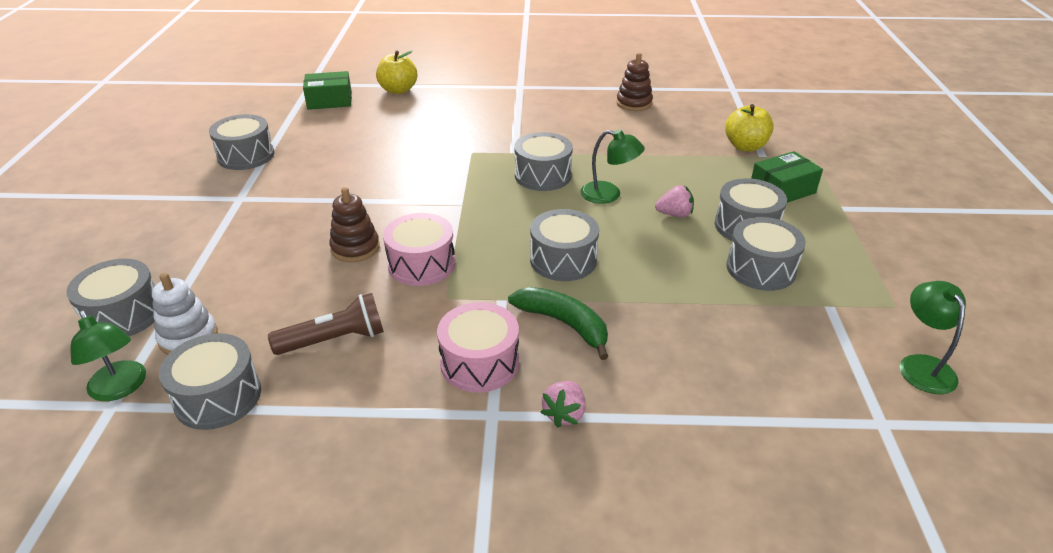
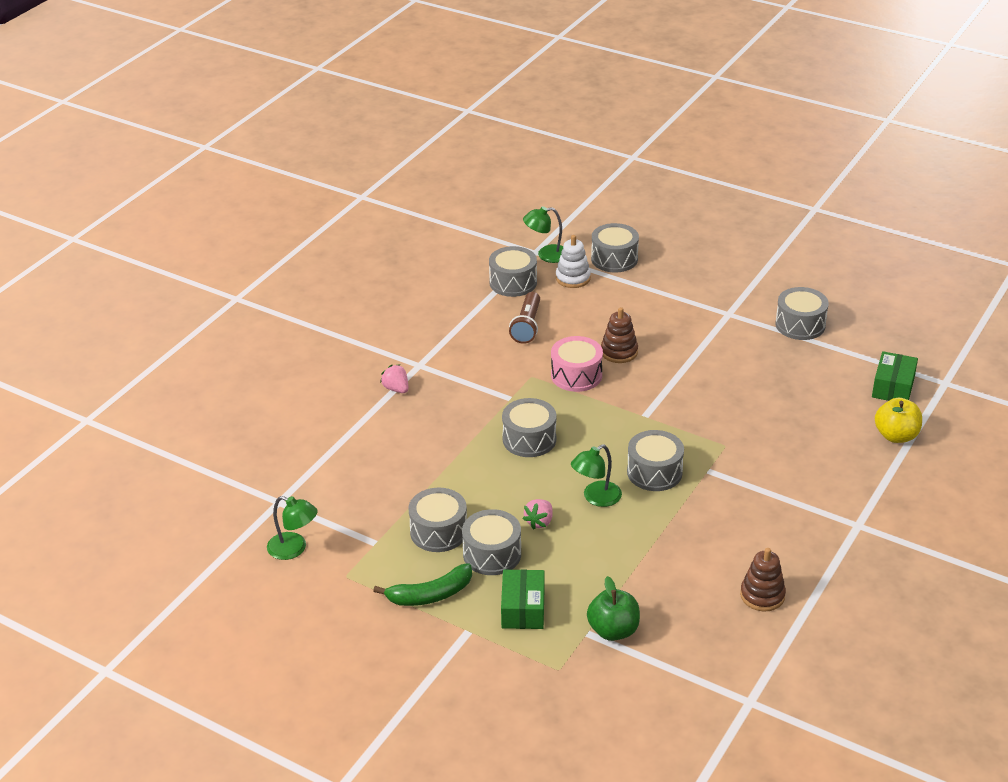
camera: 120 degrees right, 0 degrees up
pink drum [437,302,519,393] -> none
green banana [508,287,609,360] -> green banana moved to [373,563,472,606]
yellow apple [725,104,774,152] -> green apple [587,576,640,641]

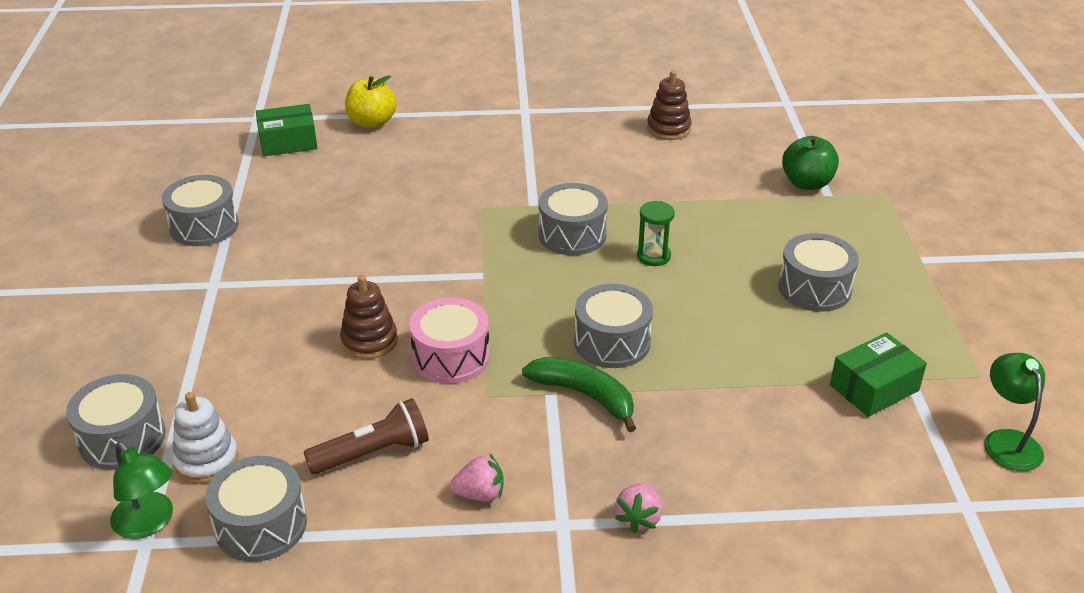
camera: 125 degrees left, 0 degrees up
green banana [373,563,472,606] -> green banana moved to [522,357,636,432]
grey drum [408,488,467,552] -> none
green box [501,569,544,629] -> green box moved to [830,333,927,417]
pink strawberry [523,499,553,530] -> pink strawberry moved to [450,454,504,502]
green lamp [571,445,622,507] -> green hourglass [637,201,675,266]

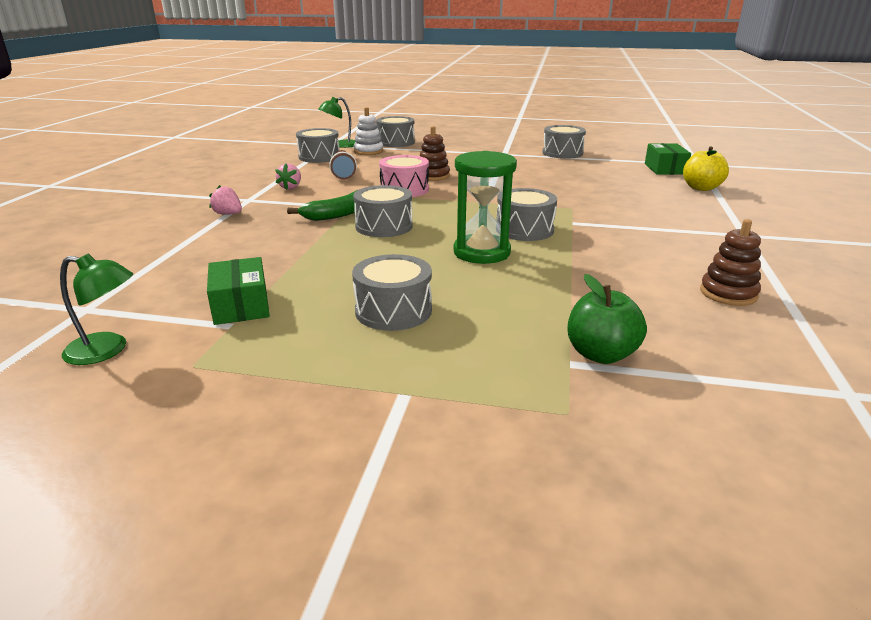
camera: 105 degrees right, 10 degrees down
green hourglass [637,201,675,266] -> green hourglass [453,151,517,264], size x1.86

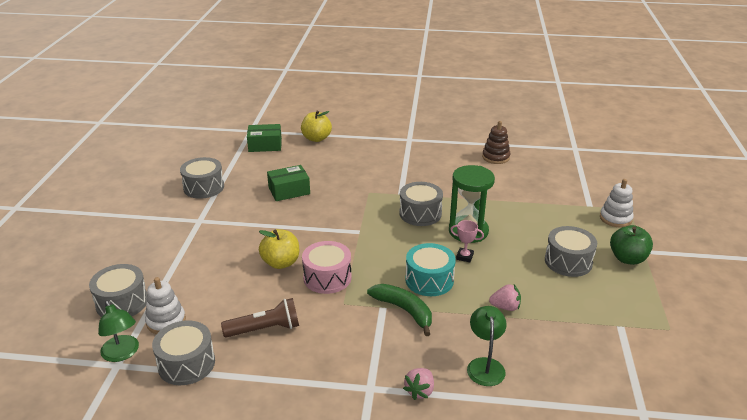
camera: 95 degrees left, 5 degrees up
green lamp [60,253,133,365] -> green lamp moved to [467,306,507,386]
green box [207,257,270,325] -> green box moved to [267,165,310,201]
pink strawberry [275,163,301,190] -> pink strawberry moved to [489,284,521,311]
grey drum [353,185,413,237] -> turquoise drum [405,243,456,296]
brown stacking toy [420,126,450,181] -> yellow apple [259,229,299,269]
green apple [568,274,647,364] -> green apple moved to [610,225,653,265]
none -> pink trophy [450,220,484,262]
none -> white stacking toy [600,179,634,227]

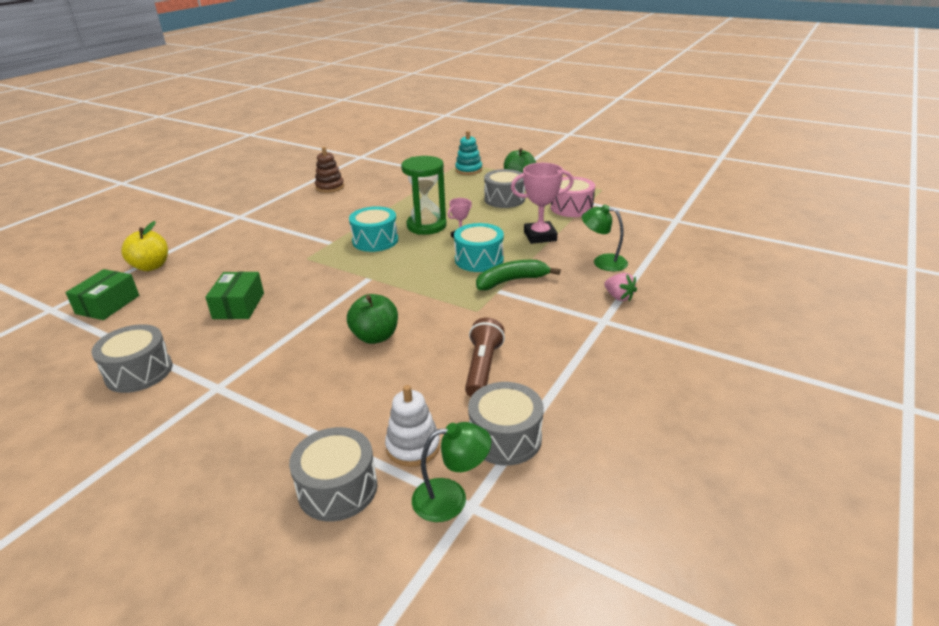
camera: 65 degrees left, 0 degrees up
yellow apple [259,229,299,269] -> green apple [347,294,398,344]
pink drum [302,241,352,294] -> pink drum moved to [551,177,595,217]
grey drum [399,182,443,226] -> turquoise drum [349,206,398,252]
pink strawberry [489,284,521,311] -> pink trophy [511,163,574,244]
white stacking toy [600,179,634,227] -> turquoise stacking toy [455,131,482,175]

